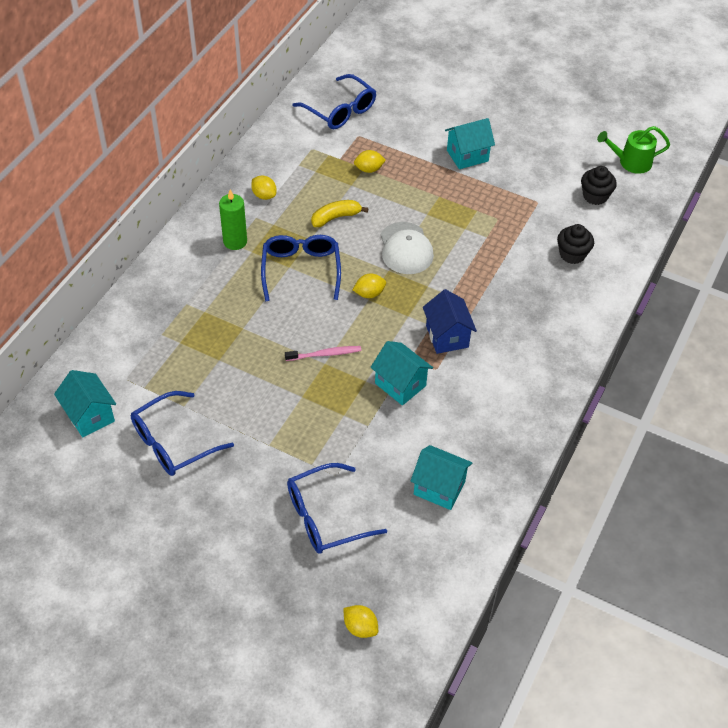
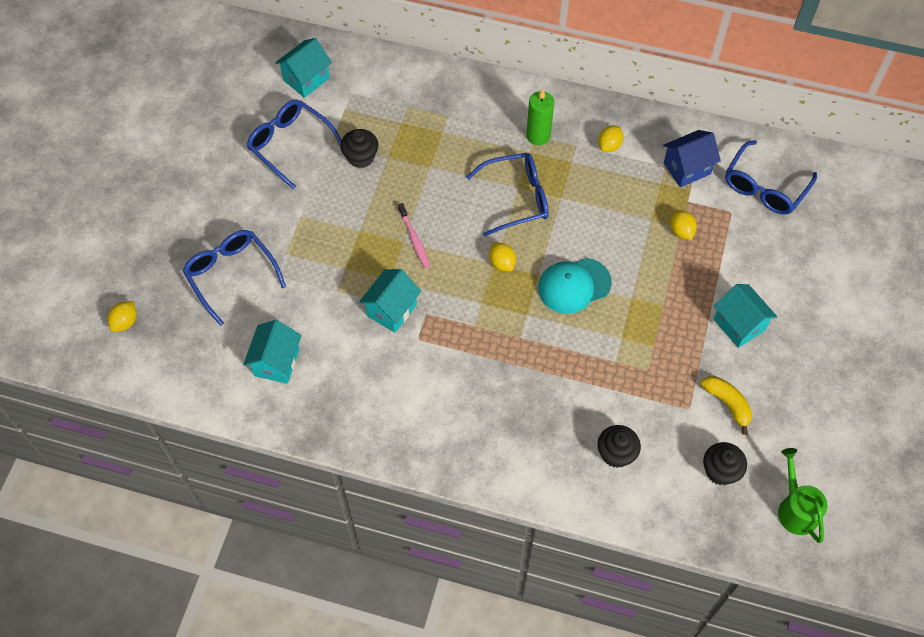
camera: 80 degrees right, 10 degrees up
yellow banana [311,200,368,227] -> yellow banana moved to [700,376,752,435]
white cap [380,222,434,274] -> turquoise cap [538,258,612,314]
blue house [423,289,477,354] -> blue house moved to [663,130,721,187]
none -> black cupcake [341,129,378,168]

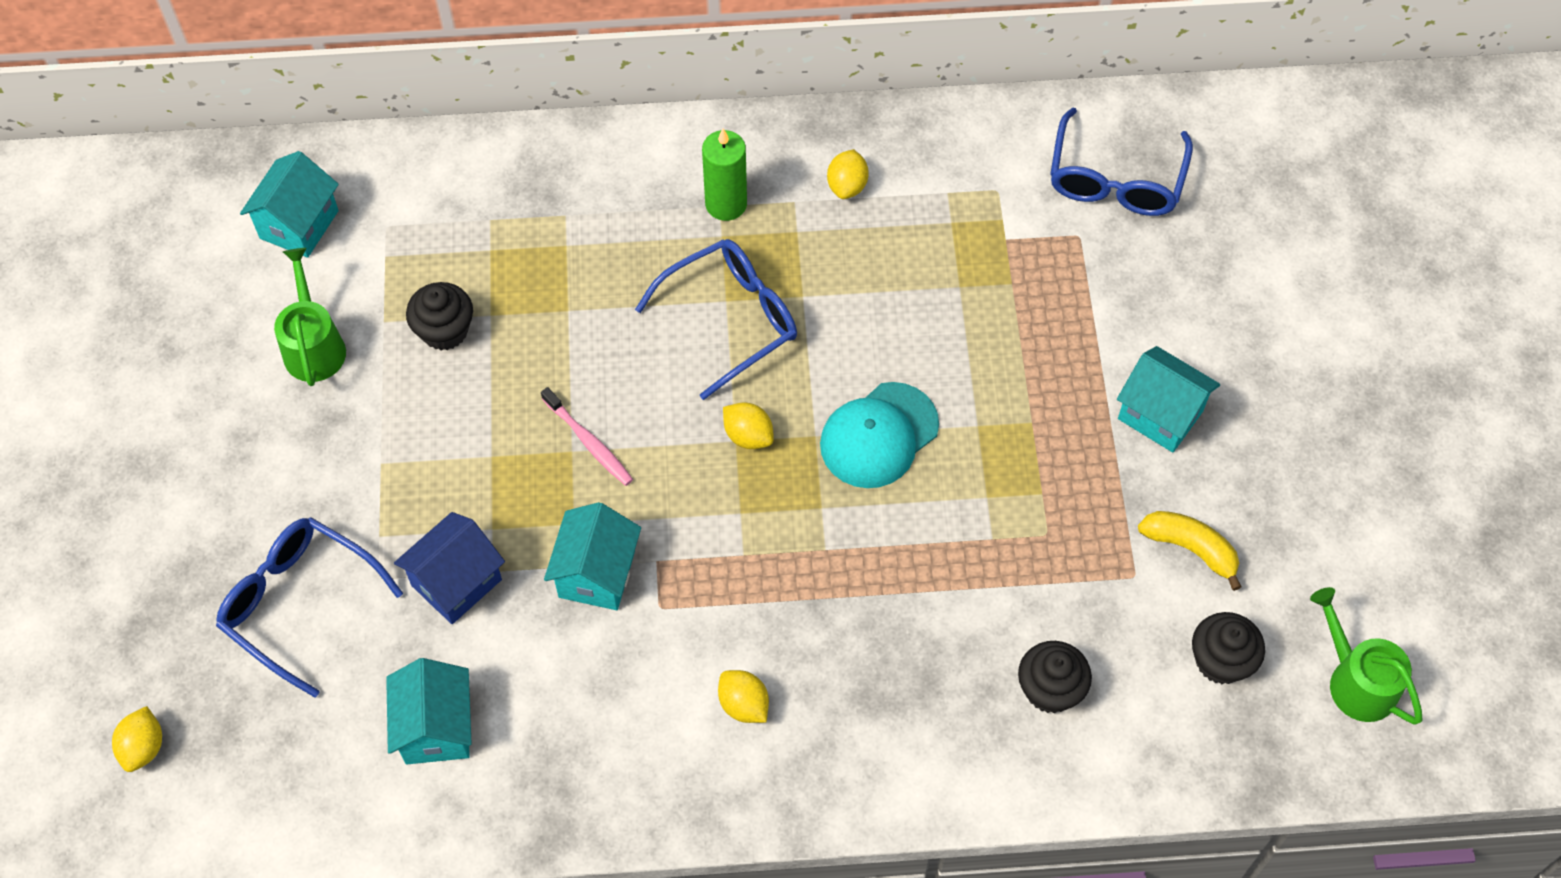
camera: 20 degrees left, 0 degrees up
blue glasses [247,100,342,189] -> green watering can [274,248,346,386]
blue house [663,130,721,187] -> blue house moved to [394,512,505,624]
yellow lemon [670,210,697,240] -> yellow lemon moved to [718,670,769,723]

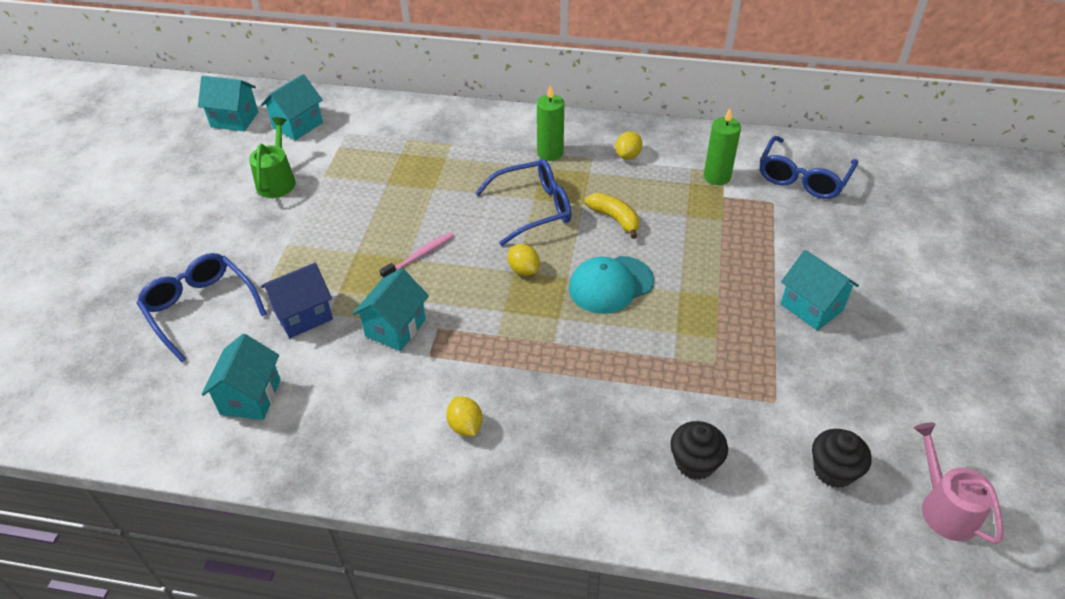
camera: 15 degrees right, 15 degrees down
yellow lemon [112,706,162,772] -> none
black cupcake [406,282,473,350] -> none
pink toothbrush [541,387,633,486] -> pink toothbrush turned 105 degrees counterclockwise [380,232,454,278]
yellow banana [1138,511,1242,591] -> yellow banana moved to [585,193,640,239]
green watering can [1310,587,1423,725] -> pink watering can [914,423,1004,544]
none -> turquoise house [198,76,258,131]
none -> green candle [704,108,741,185]

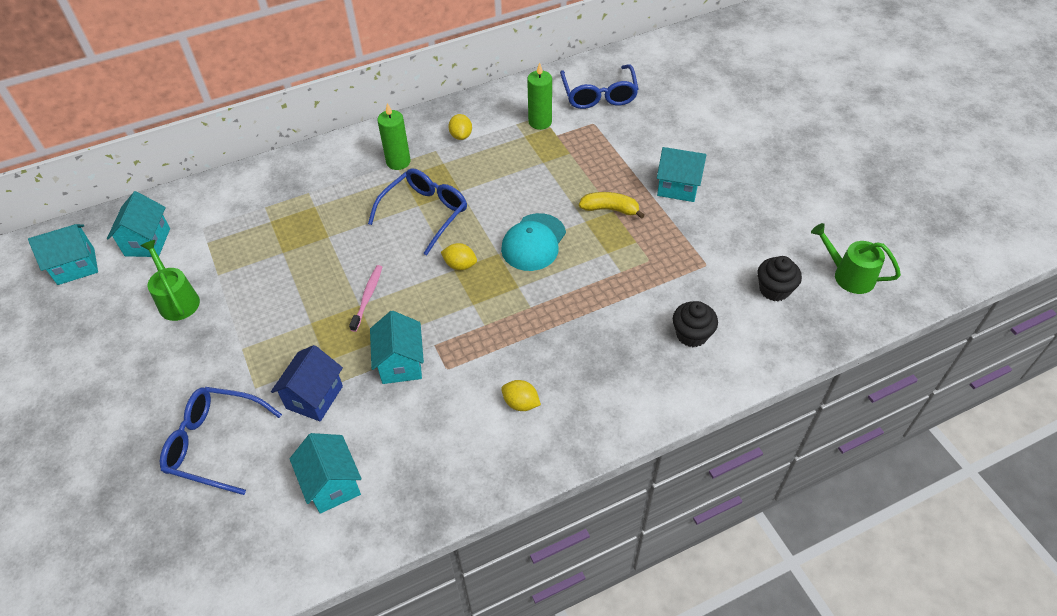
camera: 35 degrees left, 5 degrees up
yellow banana [585,193,640,239] -> yellow banana moved to [579,192,645,219]
pink watering can [914,423,1004,544] -> green watering can [811,223,901,294]

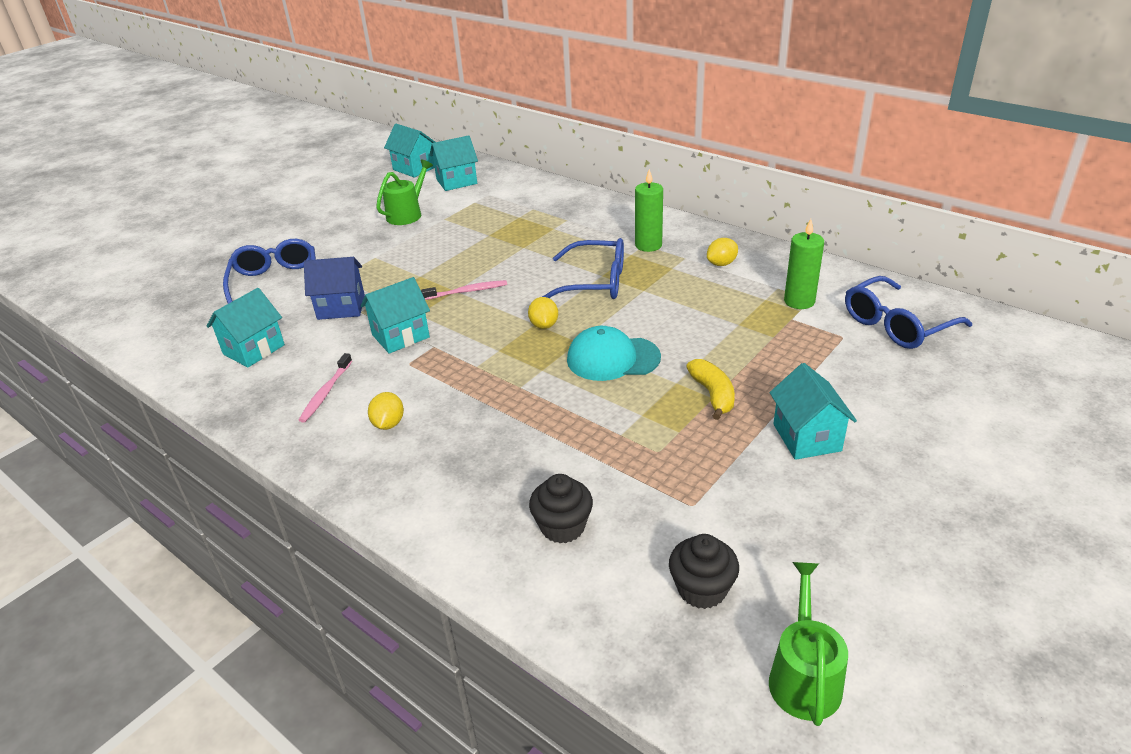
camera: 65 degrees right, 15 degrees down
none -> pink toothbrush [299,353,352,423]

